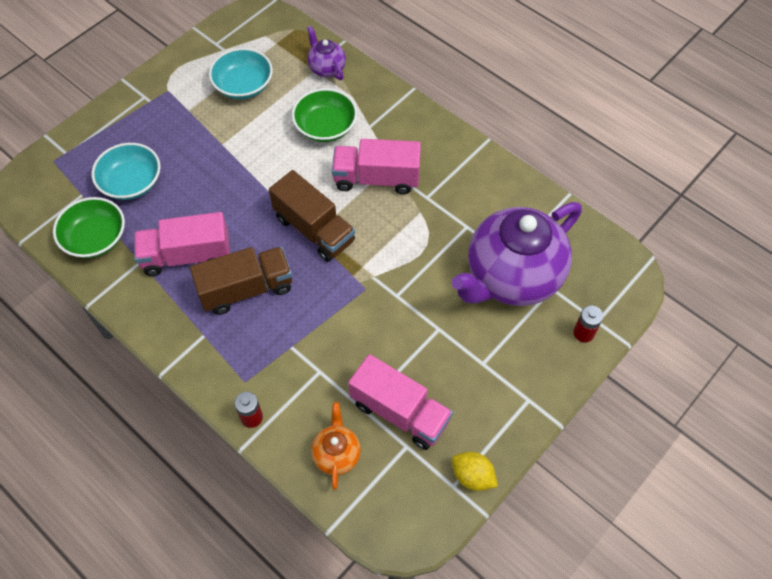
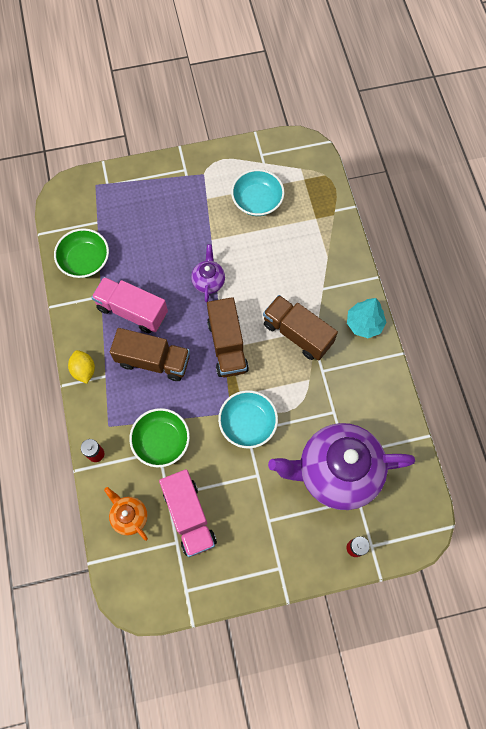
camera: 35 degrees right, 10 degrees up
turquoise bowl [91,143,161,200] -> turquoise bowl moved to [218,390,278,448]
green bowl [292,88,357,142] -> green bowl moved to [129,408,190,467]
purple teapot [307,26,346,80] -> purple teapot moved to [191,244,225,302]
orange teapot [311,402,361,490] -> orange teapot turned 75 degrees counterclockwise [104,487,148,541]
pink truck [332,139,421,194] -> brown truck [263,295,338,361]
yellow lemon [452,452,498,491] -> yellow lemon moved to [68,350,95,384]
none -> turquoise tree [347,298,386,338]

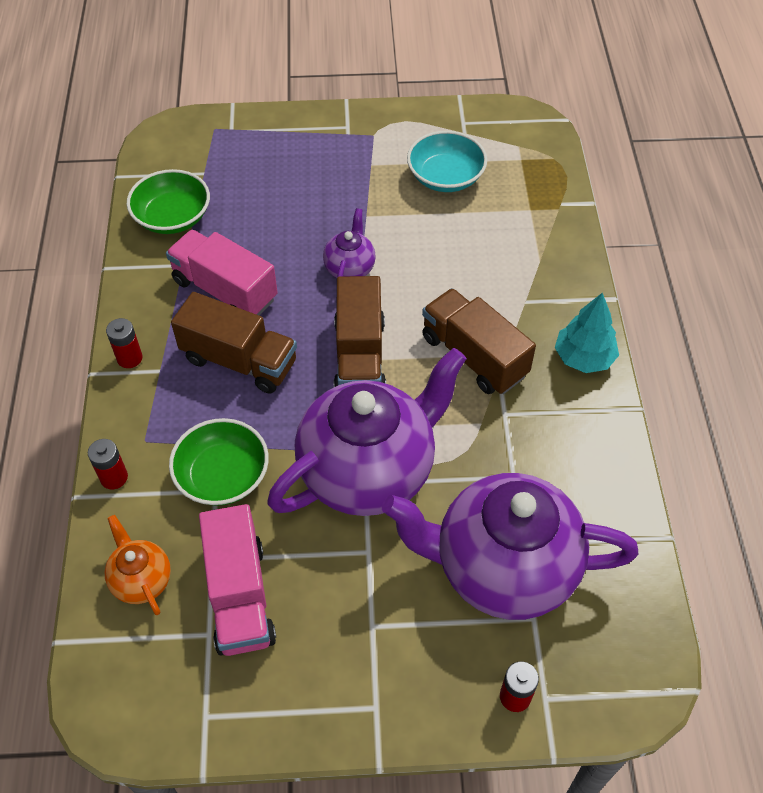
camera: 10 degrees right, 15 degrees down
yellow lemon [68,350,95,384] -> red battery [106,318,143,368]
turquoise bowl [218,390,278,448] -> purple teapot [268,348,467,516]

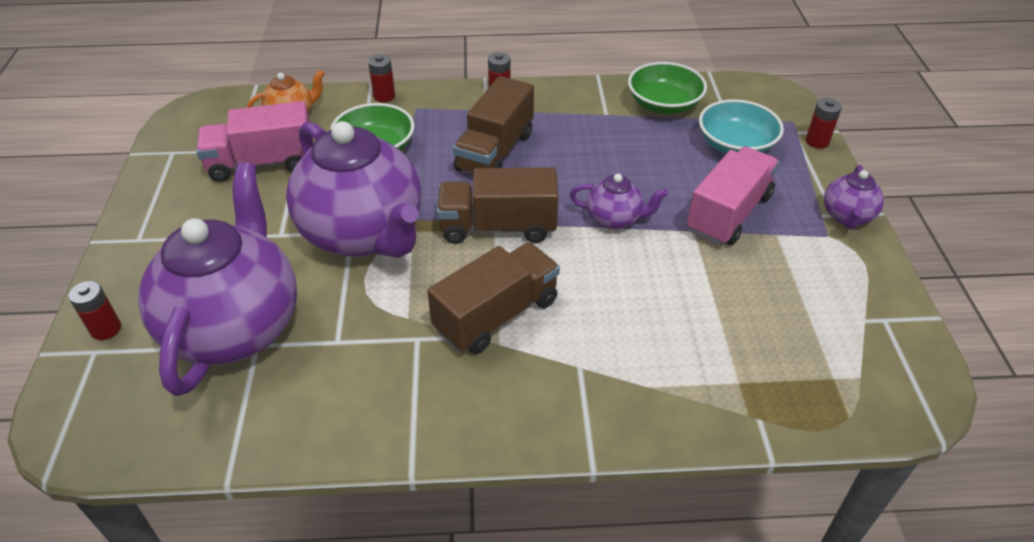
camera: 90 degrees right, 10 degrees down
pink truck [166,230,278,316] -> pink truck moved to [687,146,780,245]
turquoise bowl [407,131,487,192] -> turquoise bowl moved to [699,99,784,154]
turquoise tree [555,292,619,373] -> none
none -> red battery [806,98,842,149]
none -> purple teapot [824,165,884,229]

